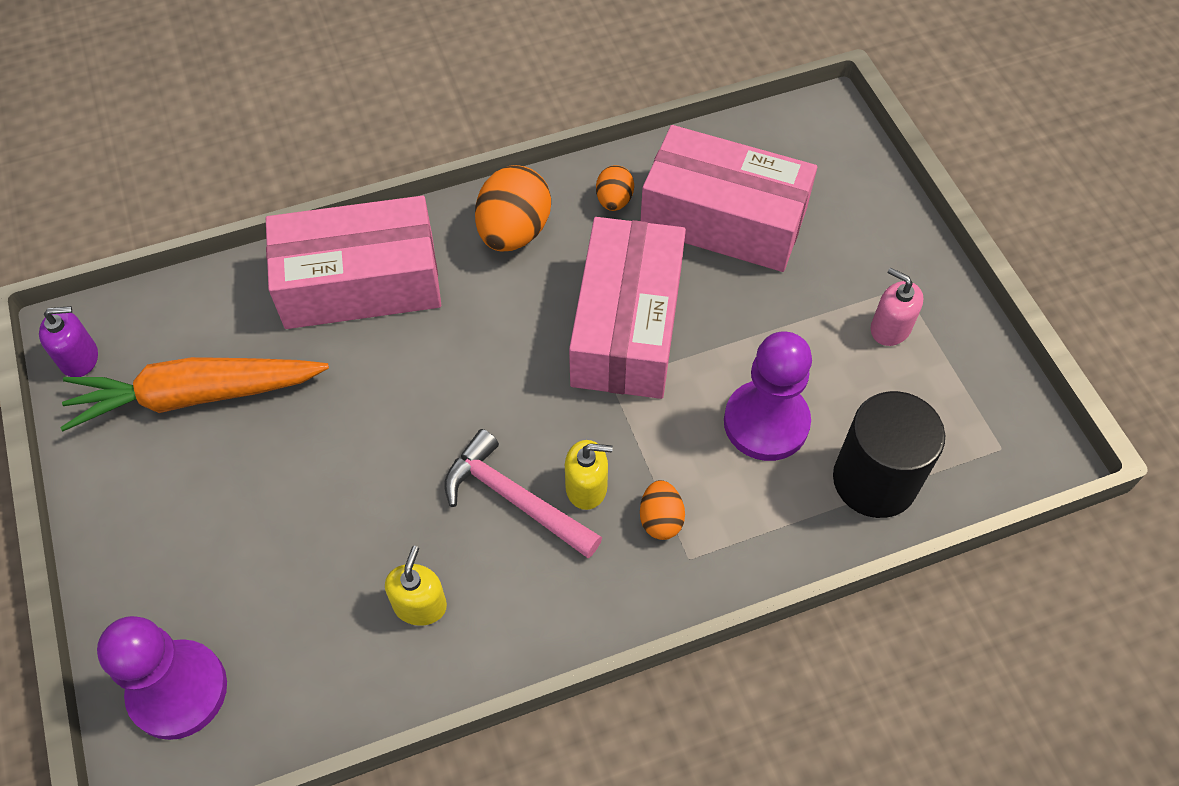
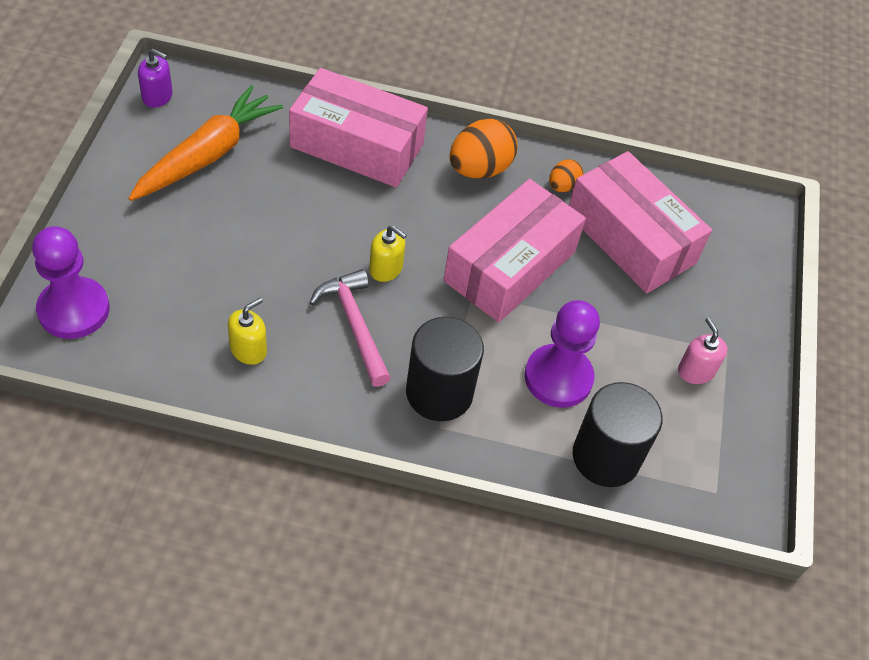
camera: 25 degrees right, 5 degrees down
orange carrot [60,357,329,431] -> orange carrot turned 105 degrees clockwise [128,85,283,201]
yellow soap dispenser [565,440,613,510] -> yellow soap dispenser moved to [369,225,407,282]
orange egg [640,480,685,540] -> black cylinder [406,317,484,421]

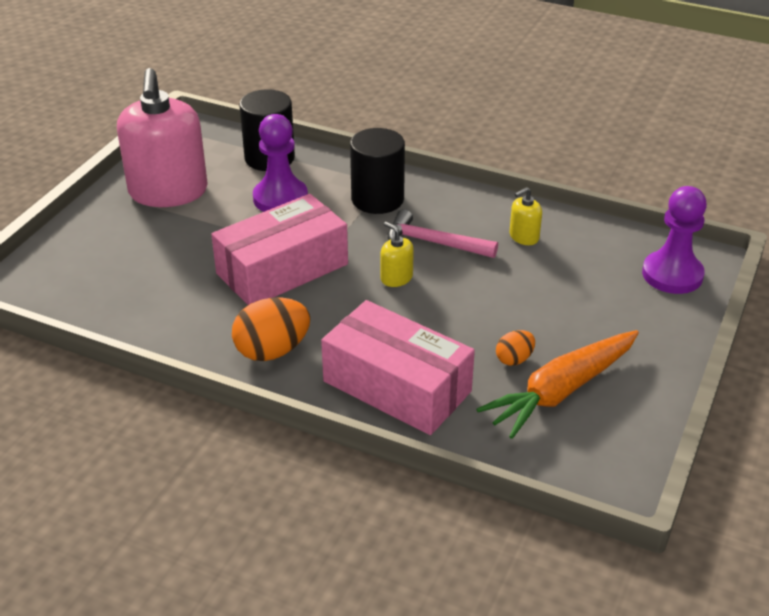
camera: 160 degrees left, 15 degrees down
purple soap dispenser [138,49,173,108] -> none
pink hammer [310,269,391,387] -> pink hammer turned 120 degrees clockwise [387,209,498,258]
orange egg [549,159,583,192] -> orange egg moved to [496,330,535,366]
pink box [569,151,712,293] -> none
pink soap dispenser [678,317,728,384] -> pink soap dispenser [117,68,208,207], size x2.45

